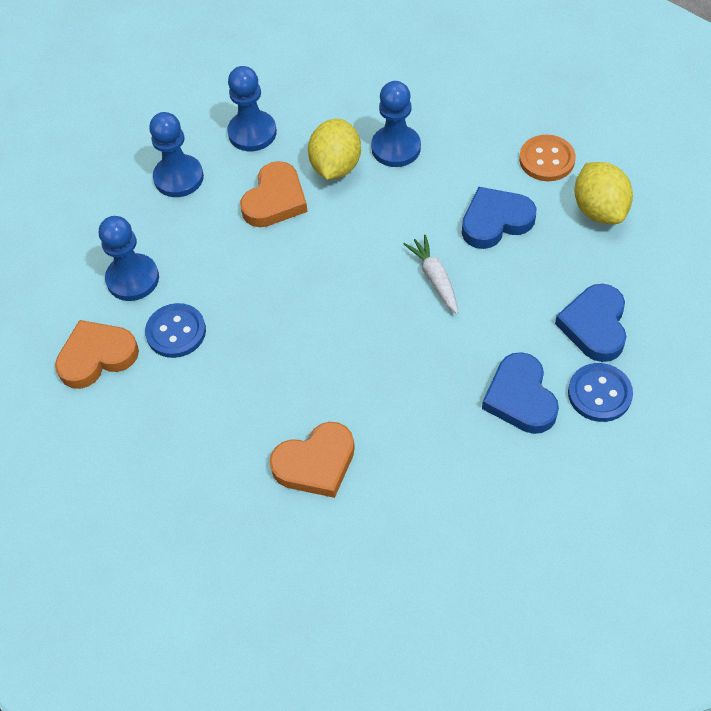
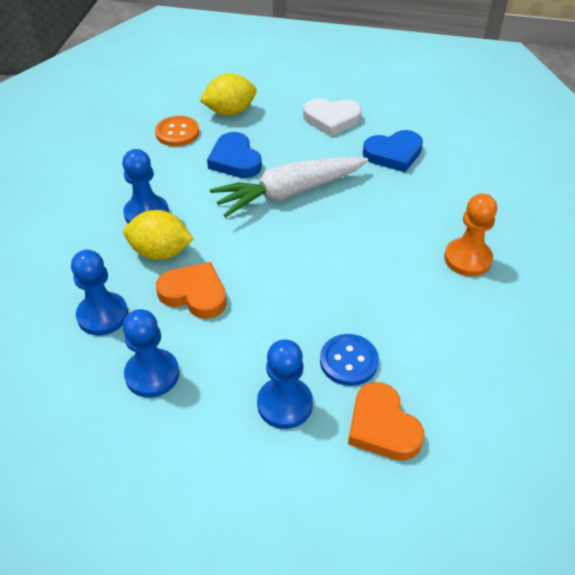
camera: 95 degrees left, 10 degrees down
orange heart [270,422,355,498] -> orange pawn [444,193,497,277]
white carrot [404,235,458,314] -> white carrot [210,157,368,218], size x2.05
blue heart [555,284,626,362] -> white heart [303,98,362,137]
blue button [568,363,633,422] -> none

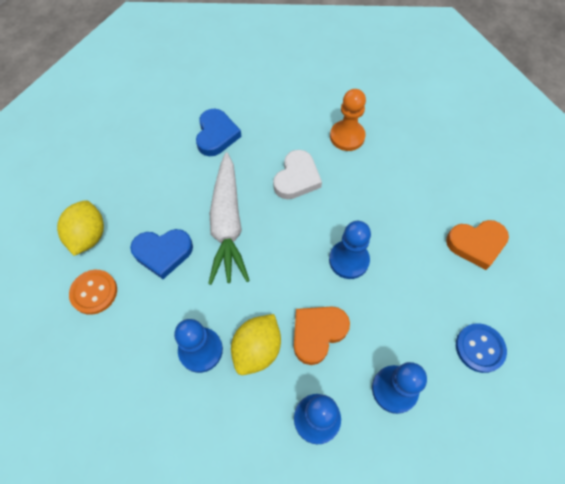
camera: 70 degrees left, 15 degrees up
blue pawn [257,339,313,429] -> blue pawn moved to [329,221,371,279]
white heart [303,98,362,137] -> white heart moved to [273,150,322,199]
blue button [320,334,379,386] -> blue button moved to [456,323,507,373]

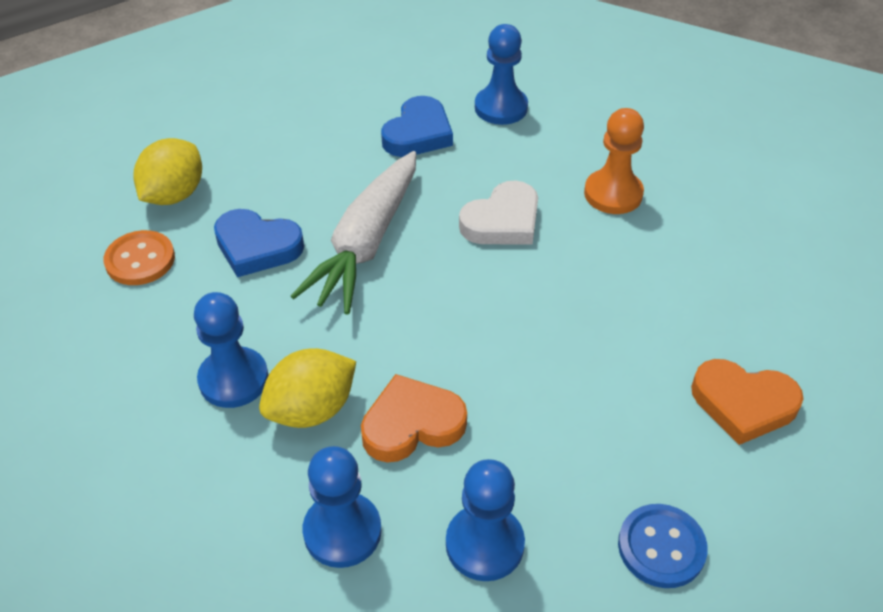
camera: 25 degrees right, 15 degrees down
blue pawn [329,221,371,279] -> blue pawn moved to [475,24,528,125]

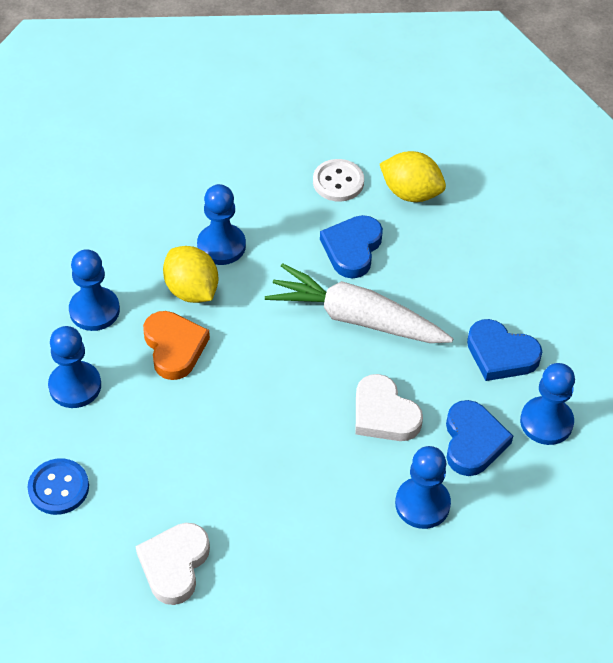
camera: 90 degrees right, 5 degrees up
orange button [103,230,175,285] -> white button [313,159,364,202]
orange pawn [584,108,644,214] -> blue pawn [395,446,451,529]
orange heart [691,359,804,445] -> white heart [136,523,210,605]
none -> blue heart [446,400,513,476]

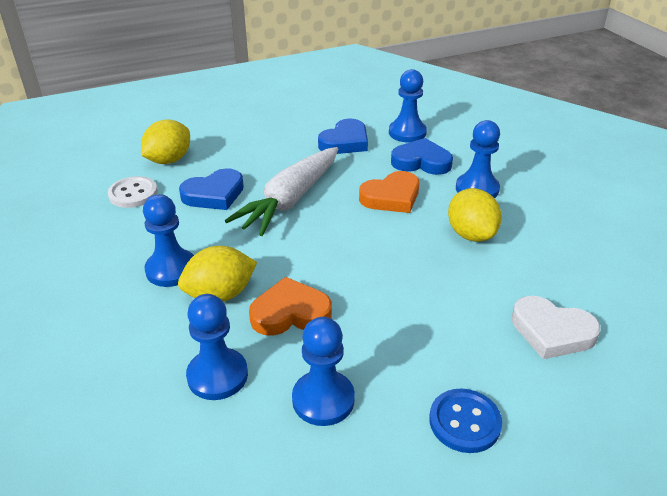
camera: 80 degrees left, 15 degrees down
blue heart [320,215,383,278] -> blue heart turned 60 degrees counterclockwise [179,168,244,210]
white heart [356,374,423,441] -> orange heart [359,171,419,213]
none -> yellow lemon [448,188,502,242]

